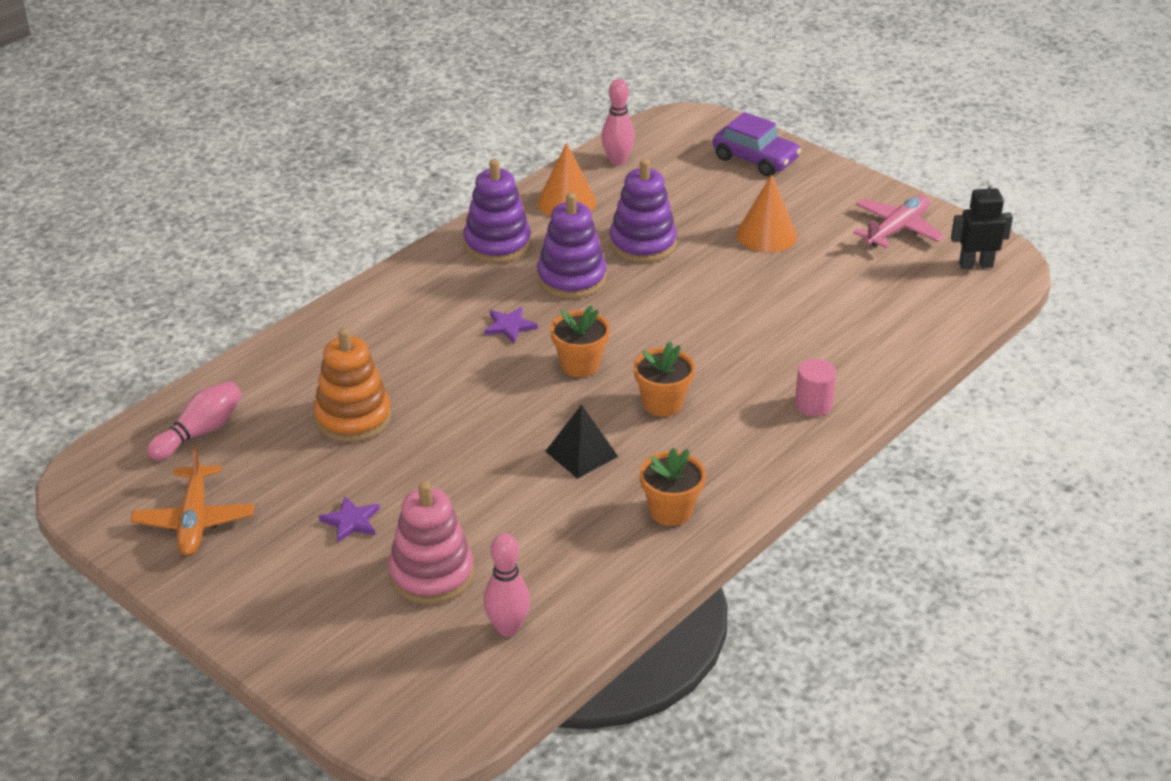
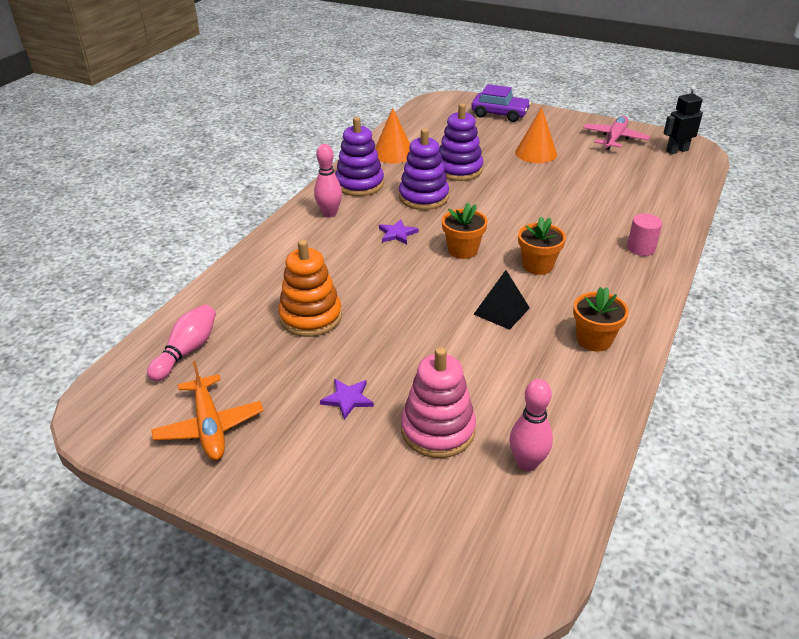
camera: 15 degrees left, 0 degrees up
pink bowling pin [601,79,635,166] -> pink bowling pin moved to [314,144,342,217]

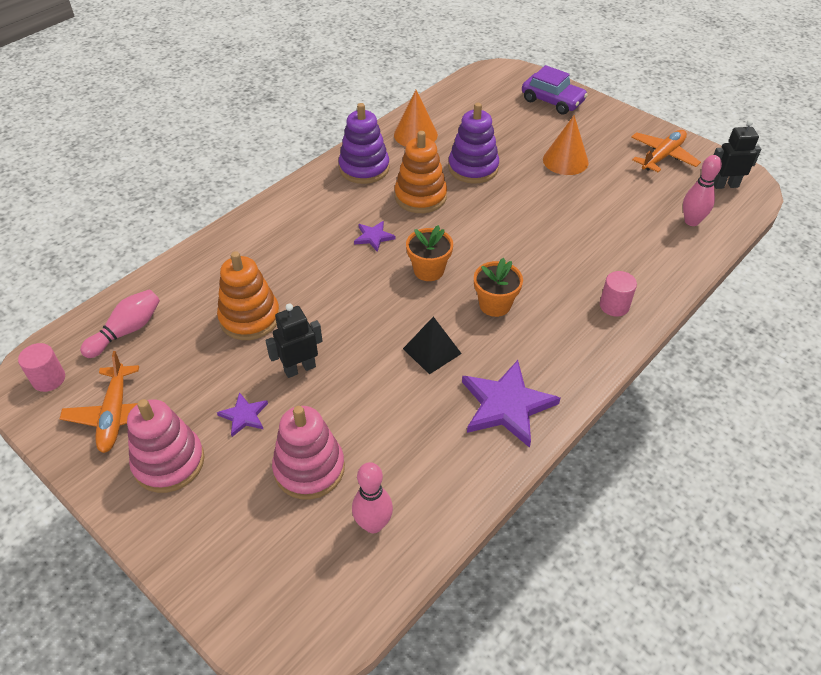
camera: 15 degrees right, 10 degrees up
pink bowling pin [314,144,342,217] -> pink bowling pin moved to [683,155,722,226]
purple stacking toy [399,129,449,210] -> orange stacking toy [395,131,447,213]
orange flower pot [573,287,629,352] -> purple star [462,360,561,448]
pink plane [583,116,650,150] -> orange plane [631,130,701,172]
none -> pink cylinder [18,343,65,392]
none -> pink stacking toy [127,399,204,493]
none -> black robot [265,303,322,378]

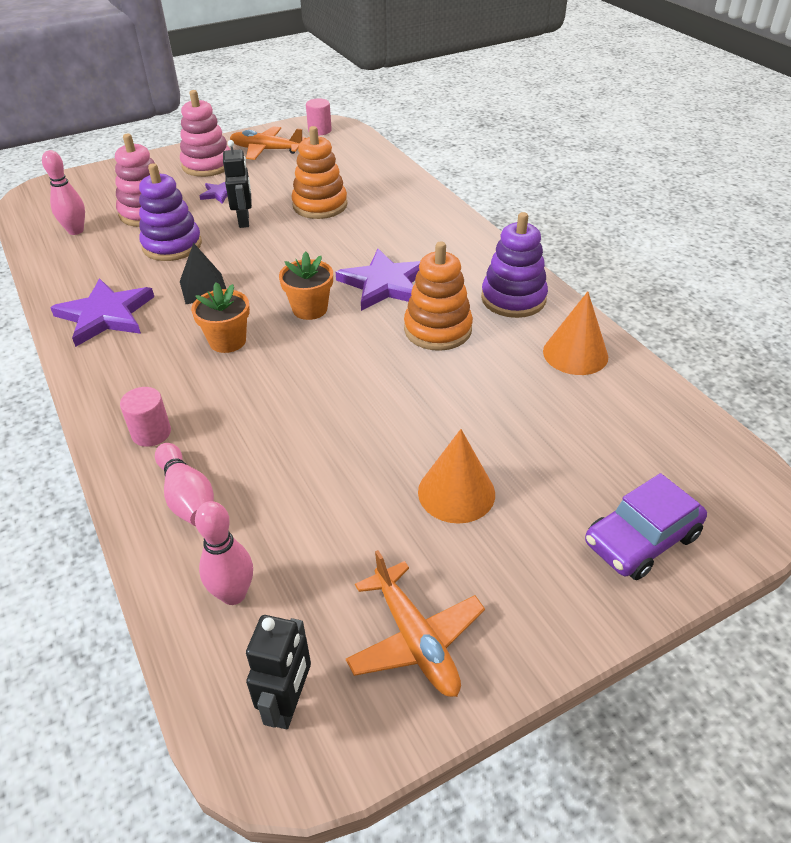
camera: 110 degrees right, 5 degrees down
pink bowling pin [80,289,160,358] -> pink bowling pin moved to [155,443,214,526]
purple star [354,221,396,252] -> purple star [336,249,420,311], size x1.99
purple stacking toy [448,103,499,184] -> purple stacking toy moved to [139,163,202,261]

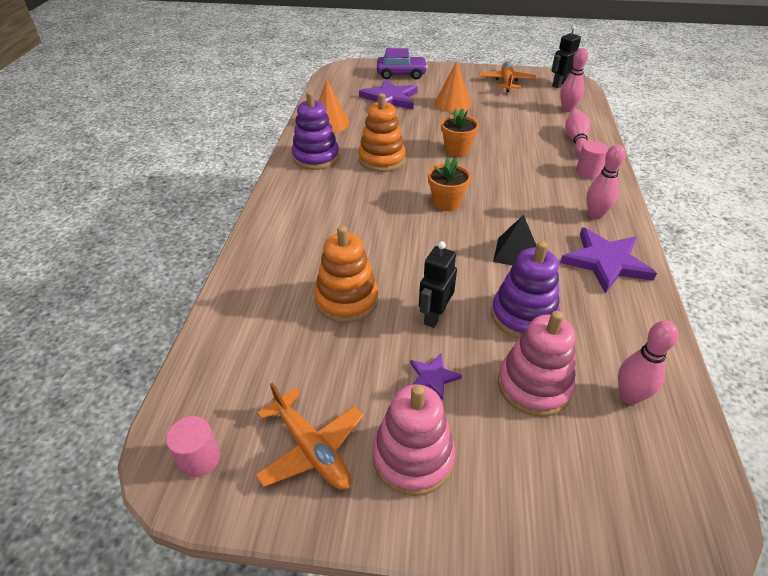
camera: 145 degrees left, 0 degrees up
orange flower pot [191,282,250,353] -> orange flower pot moved to [441,108,479,157]
purple star [336,249,420,311] -> purple star moved to [359,79,418,109]
none -> pink bowling pin [586,144,626,219]

